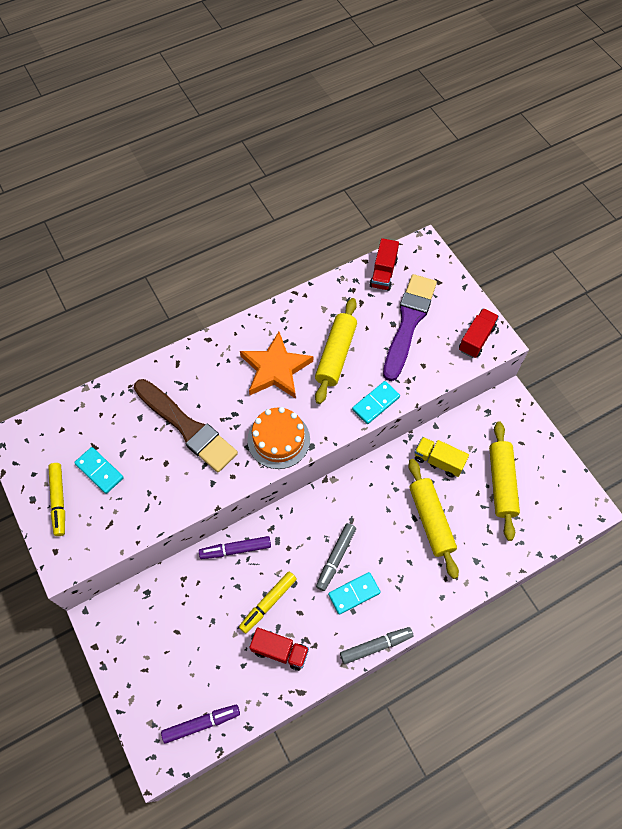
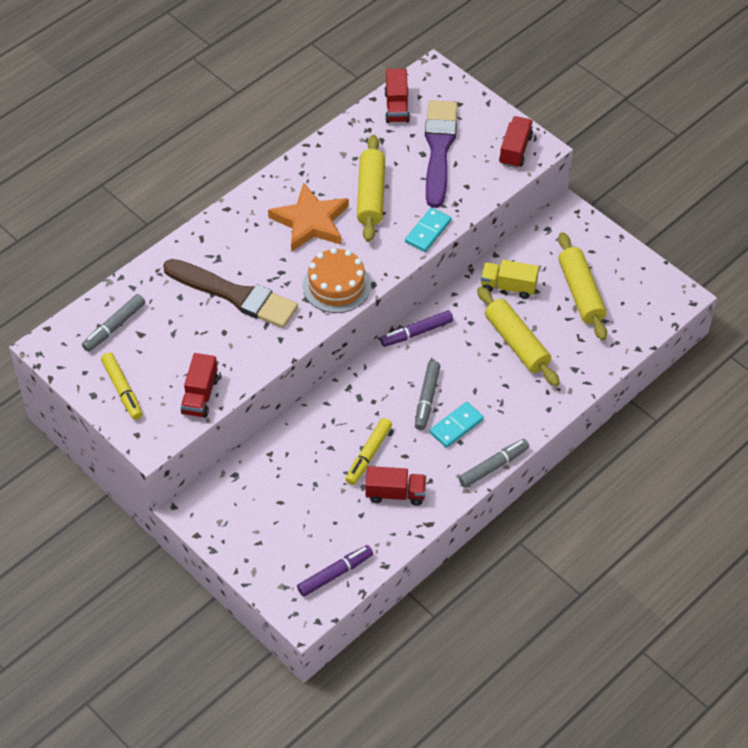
camera: 15 degrees left, 10 degrees down
turquoise domino [74,447,124,494] -> none
purple marker [199,536,271,559] -> purple marker moved to [380,310,453,347]
none -> grey marker [82,294,145,352]
none -> red truck [181,353,218,418]

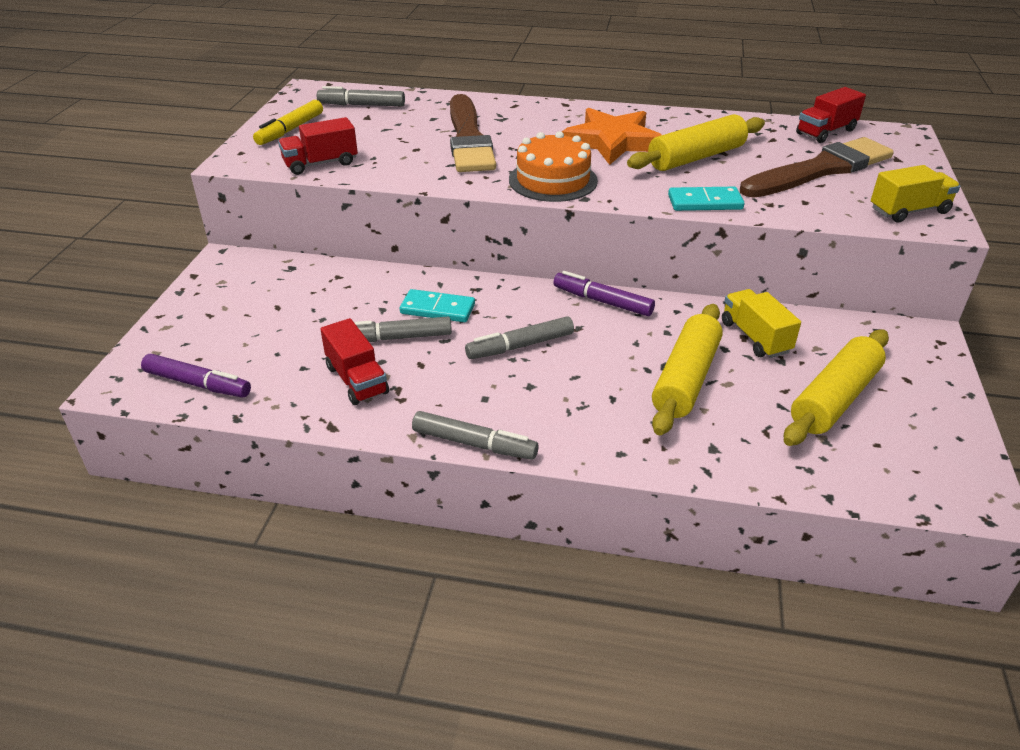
camera: 55 degrees right, 15 degrees down
yellow marker [346,418,392,485] -> grey marker [354,317,452,342]
purple brush [425,100,458,208] -> brown brush [740,137,894,198]
turquoise domino [430,402,484,448] -> turquoise domino moved to [400,289,475,322]
red truck [499,116,533,168] -> yellow truck [871,165,960,223]

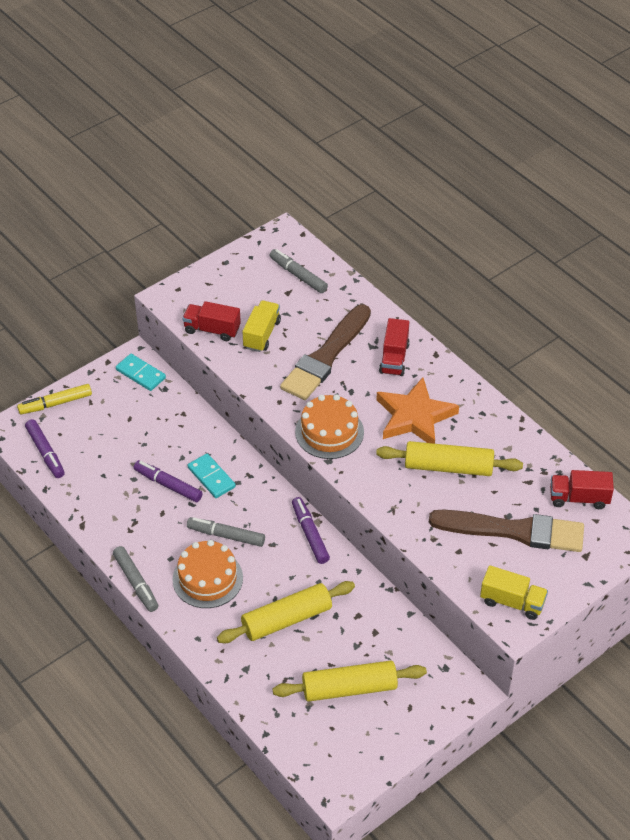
camera: 40 degrees right, 10 degrees up
yellow marker [253,100,323,145] -> yellow marker moved to [17,384,92,415]
red truck [320,318,389,405] -> red truck moved to [379,318,410,376]
grey marker [354,317,452,342] -> purple marker [134,460,203,502]
turquoise domino [668,187,744,211] -> turquoise domino moved to [116,354,166,391]
yellow truck [722,289,801,358] -> yellow truck moved to [242,300,281,352]
none -> orange cake [172,540,243,608]

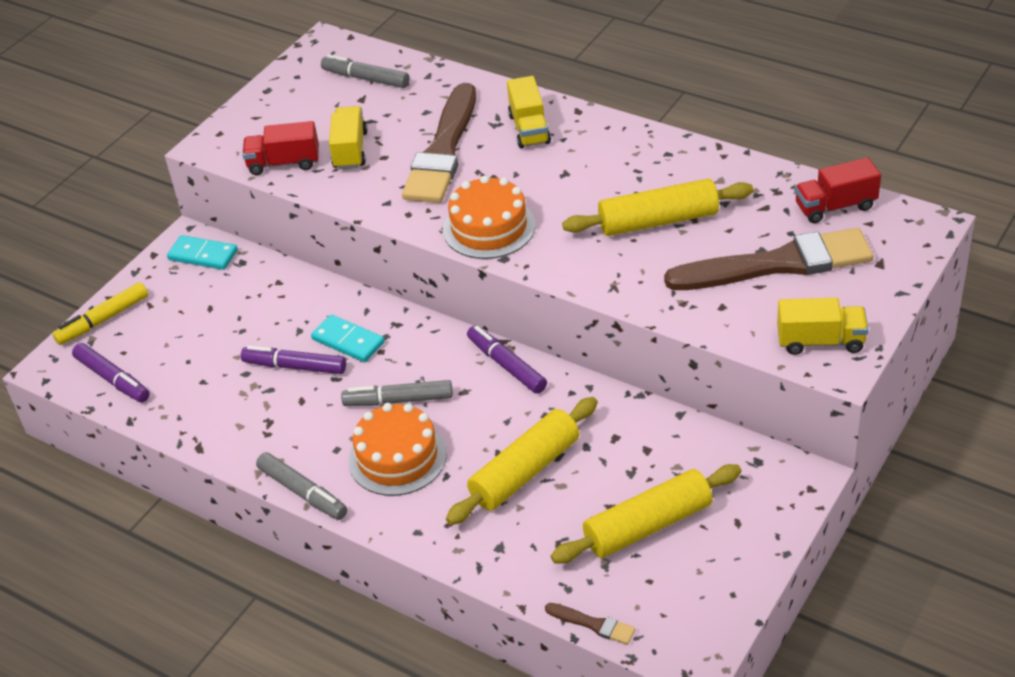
camera: 15 degrees left, 5 degrees down
orange star [376,377,459,444] -> none
red truck [379,318,410,376] -> yellow truck [507,76,551,148]
none -> brown brush [545,603,636,645]

